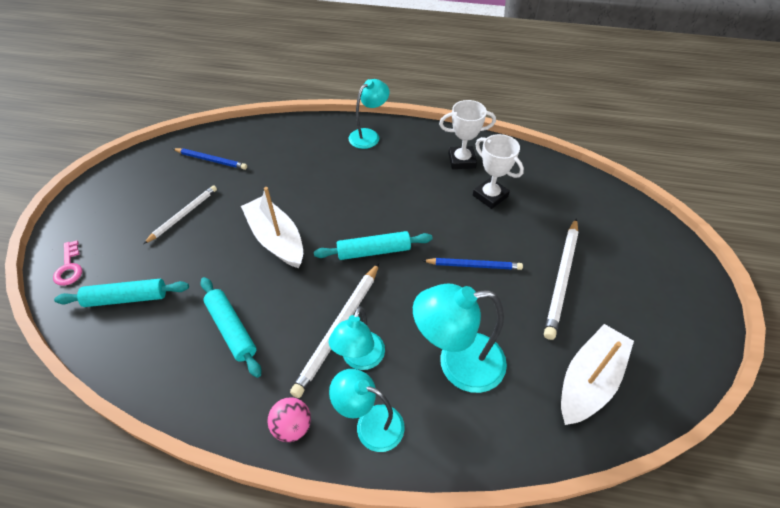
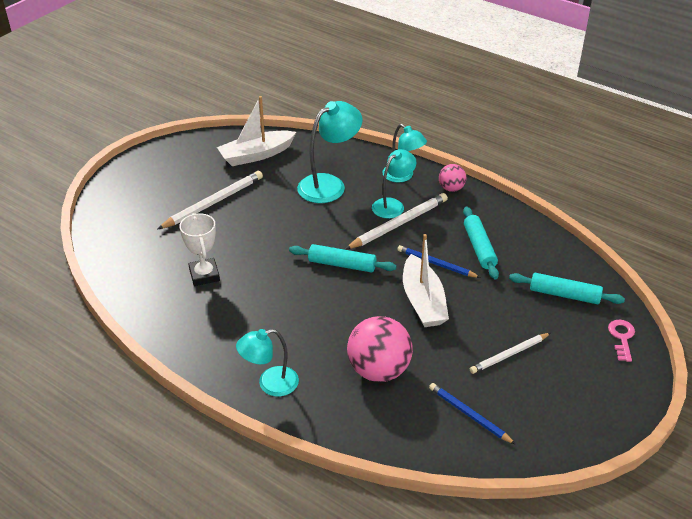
camera: 155 degrees left, 10 degrees down
turquoise lamp [413,284,507,393] -> turquoise lamp turned 60 degrees counterclockwise [297,101,362,203]
blue pencil [422,258,523,270] -> blue pencil moved to [397,245,481,278]
white trophy [439,100,496,169] -> none
none -> pink ball [347,316,413,382]

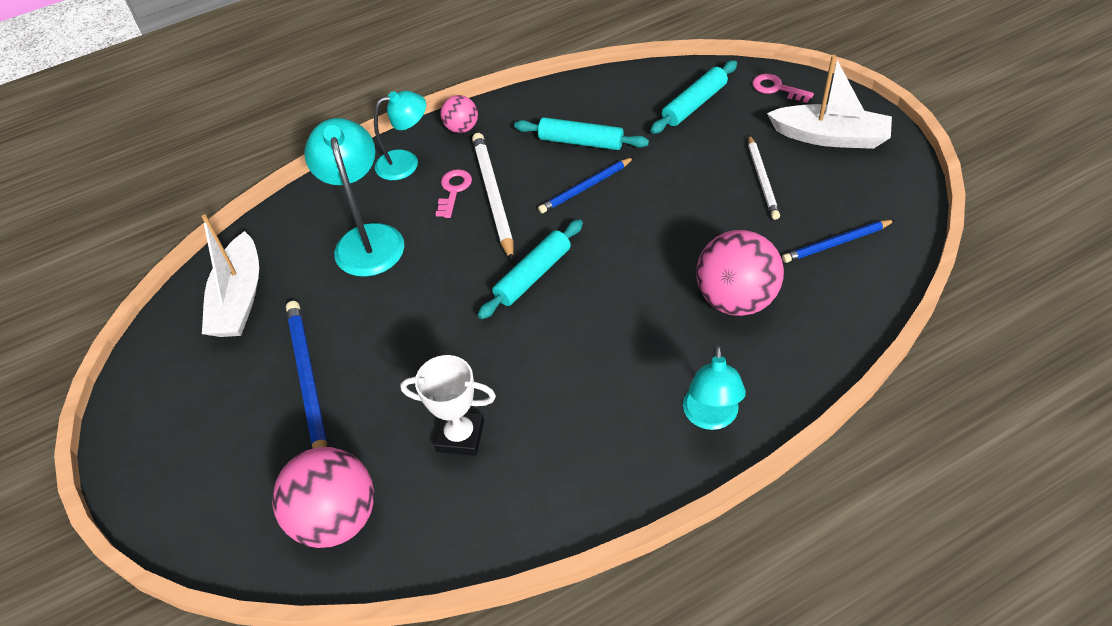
camera: 60 degrees left, 10 degrees up
white pencil [158,171,263,229] -> blue pencil [286,301,327,449]
turquoise lamp [372,149,417,219] -> pink key [435,169,472,218]
white boat [403,234,449,327] -> white boat moved to [767,55,892,149]
none -> pink ball [272,447,374,548]

